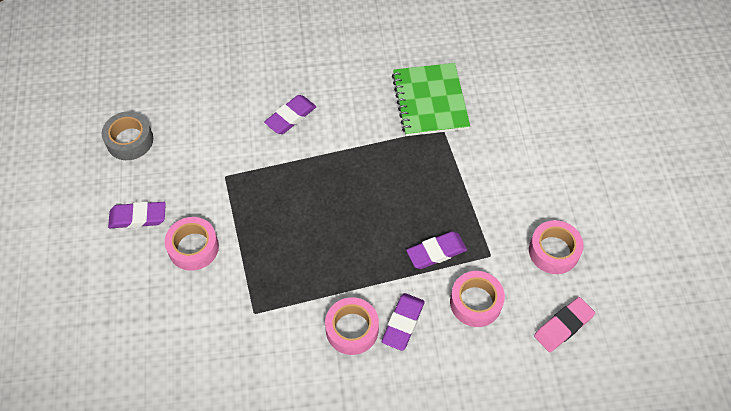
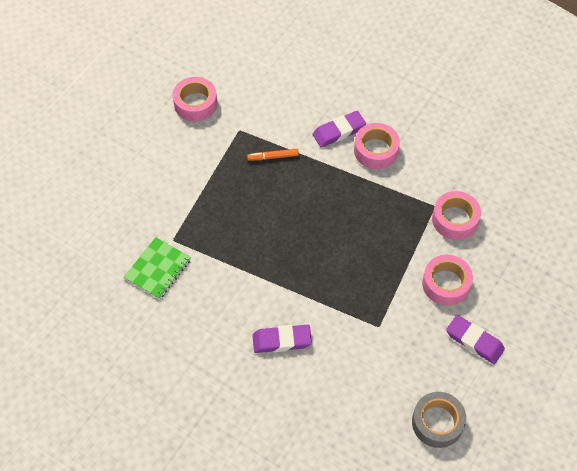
camera: 140 degrees left, 0 degrees up
green notebook [392,63,470,136] -> green notebook [124,237,191,299], size x0.65
purple eraser [406,231,467,269] -> orange marker [247,149,299,161]
pink tape [450,271,505,327] -> pink tape moved to [432,191,481,240]
pink eraser [534,297,595,352] -> none

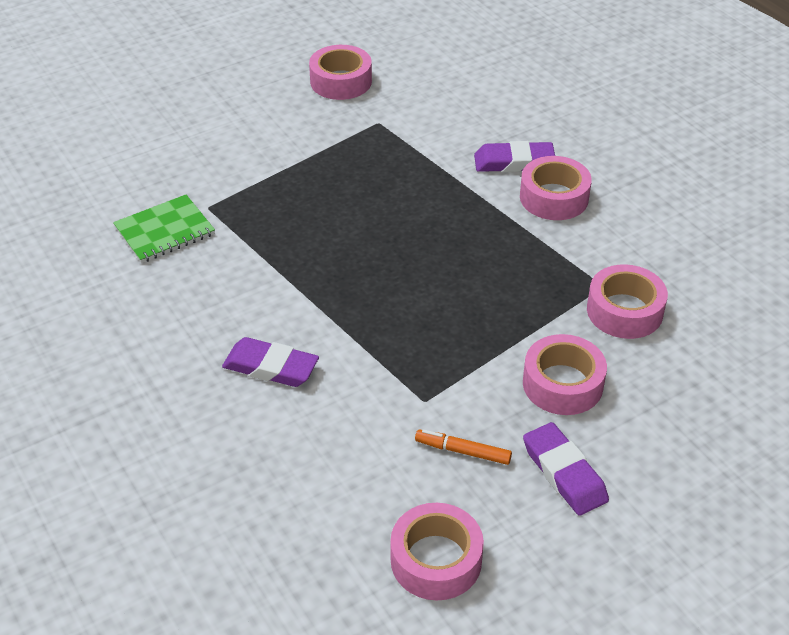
camera: 25 degrees right, 15 degrees down
orange marker [247,149,299,161] -> orange marker moved to [415,429,512,465]
grey tape [412,392,466,448] -> pink tape [391,503,484,600]

